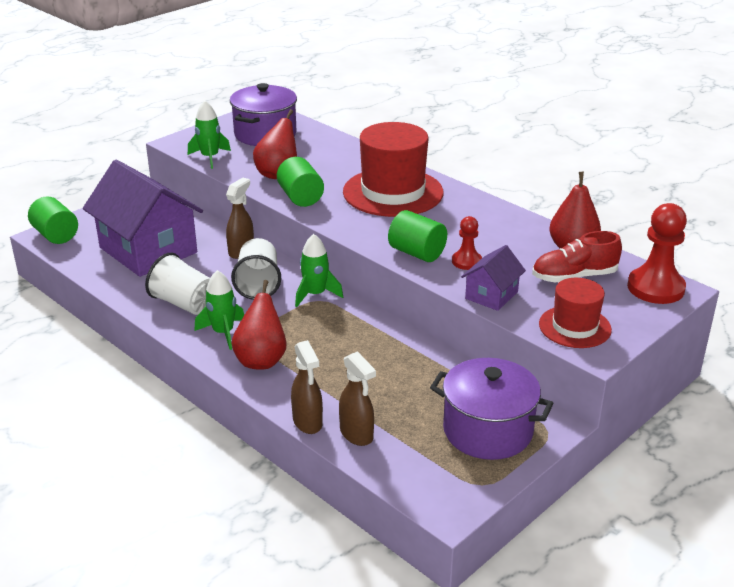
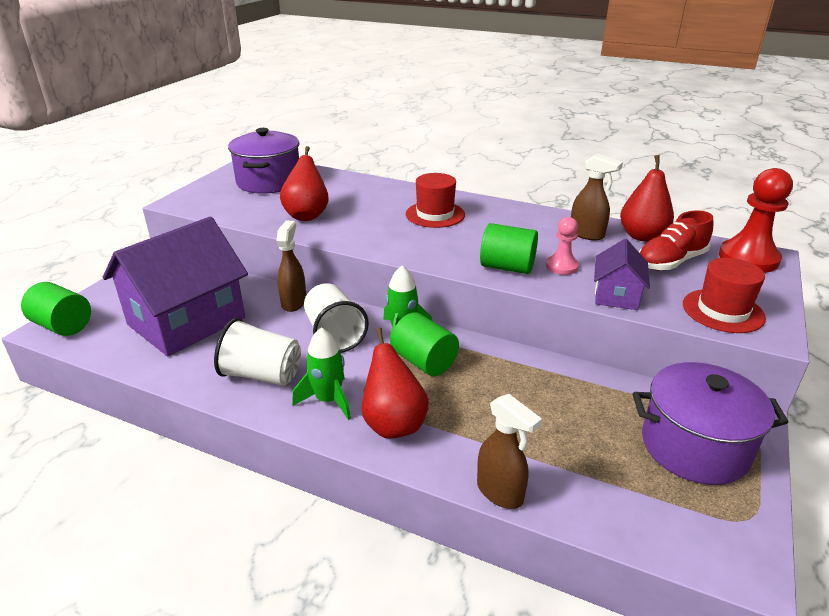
camera: 20 degrees left, 0 degrees up
purple house [83,160,203,277] -> purple house turned 75 degrees counterclockwise [103,216,248,356]
green rocket [188,100,231,169] -> none
green cylinder [277,157,324,207] -> green cylinder moved to [391,312,459,376]
brown spray bottle [339,351,376,446] -> brown spray bottle moved to [571,153,623,240]
red hat [343,122,444,217] -> red hat [406,173,465,228], size x0.58
red pawn [452,216,482,270] -> pink pawn [546,217,579,275]

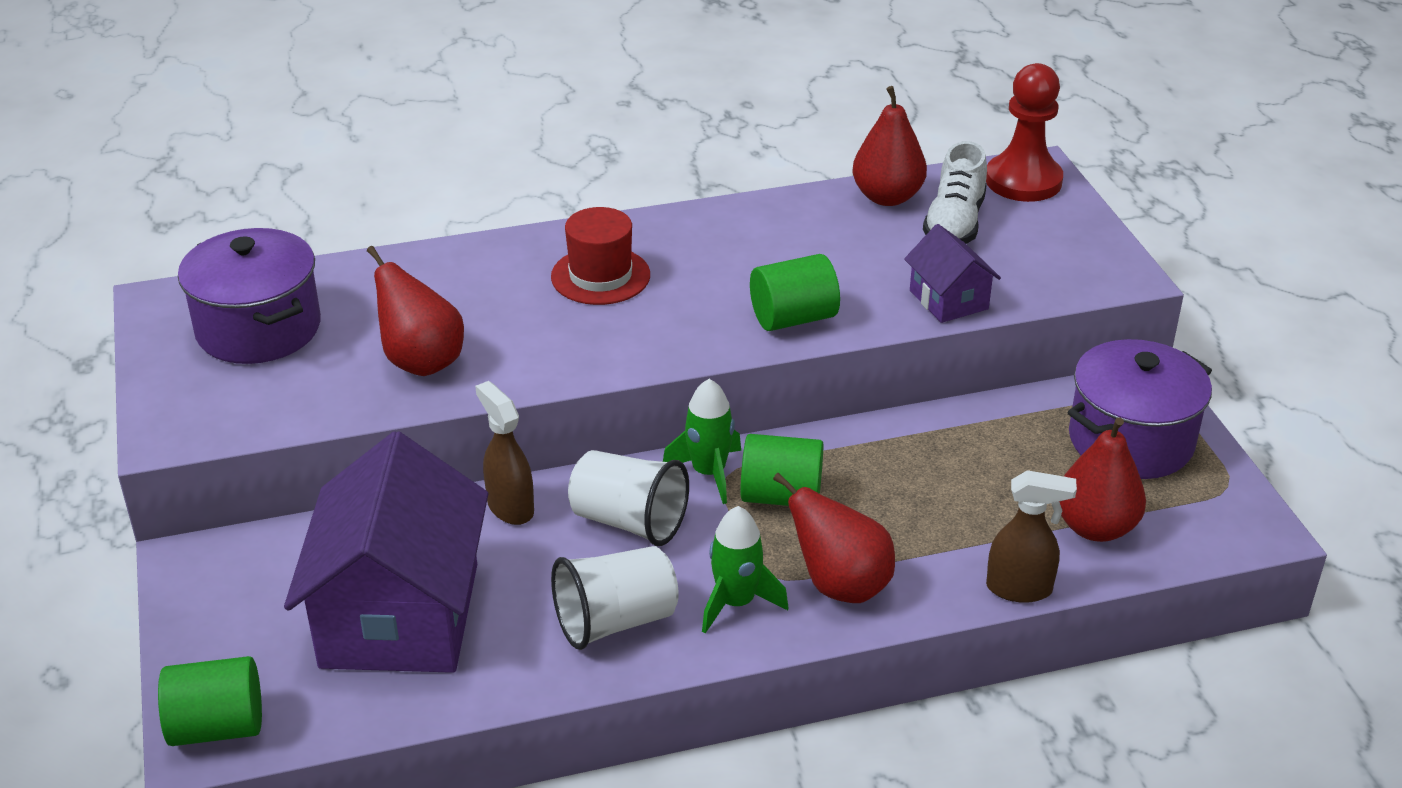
camera: 40 degrees left, 5 degrees up
pink pawn [546,217,579,275] -> none
brown spray bottle [571,153,623,240] -> none
red shoe [639,211,713,271] -> white shoe [923,141,987,244]
red hat [683,258,766,333] -> none
none -> red pear [1059,417,1146,542]

